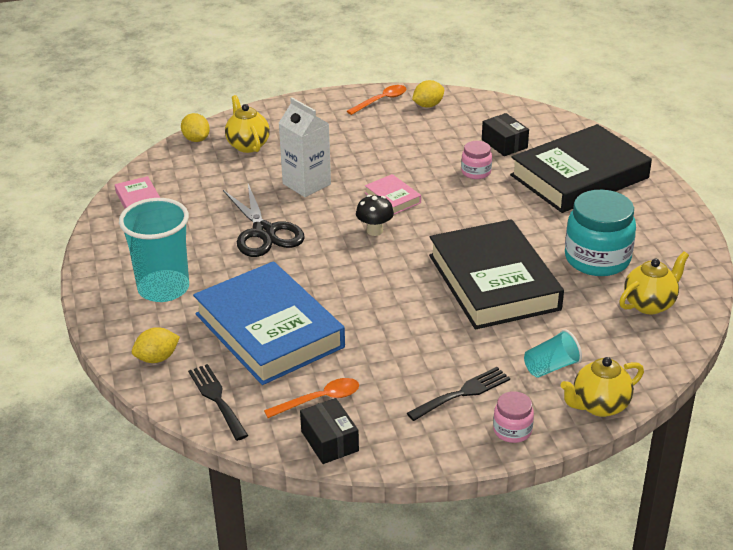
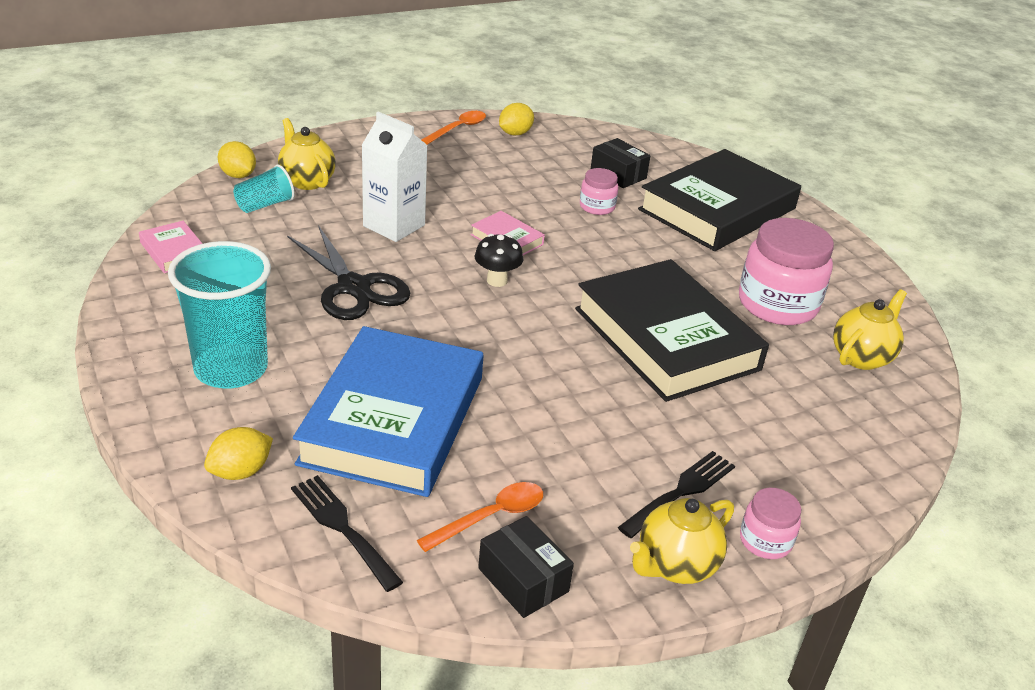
camera: 15 degrees left, 0 degrees up
blue book [193,261,345,385] -> blue book turned 60 degrees clockwise [293,326,483,497]
turquoise cup [524,329,582,378] -> turquoise cup moved to [233,165,295,213]
yellow teapot [560,357,644,417] -> yellow teapot moved to [630,498,734,584]
turquoise jar [565,190,636,276] -> pink jar [739,218,834,325]

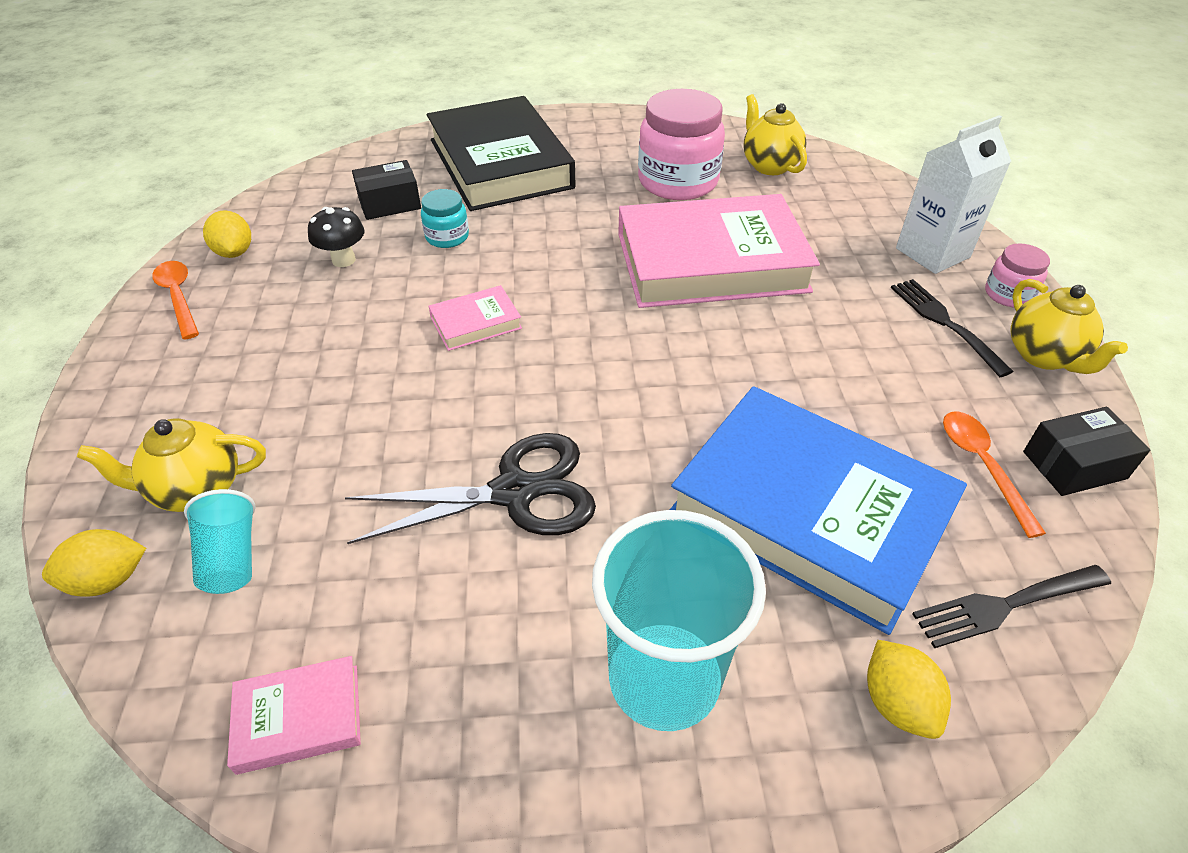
camera: 65 degrees left, 10 degrees up
white carton [361,112,428,242] -> white carton moved to [896,115,1011,274]
black mushroom [475,234,524,287] -> black mushroom moved to [308,207,364,267]
black book [575,259,769,402] -> pink book [618,194,820,308]
pink jar [580,168,618,215] -> turquoise jar [421,189,469,248]

